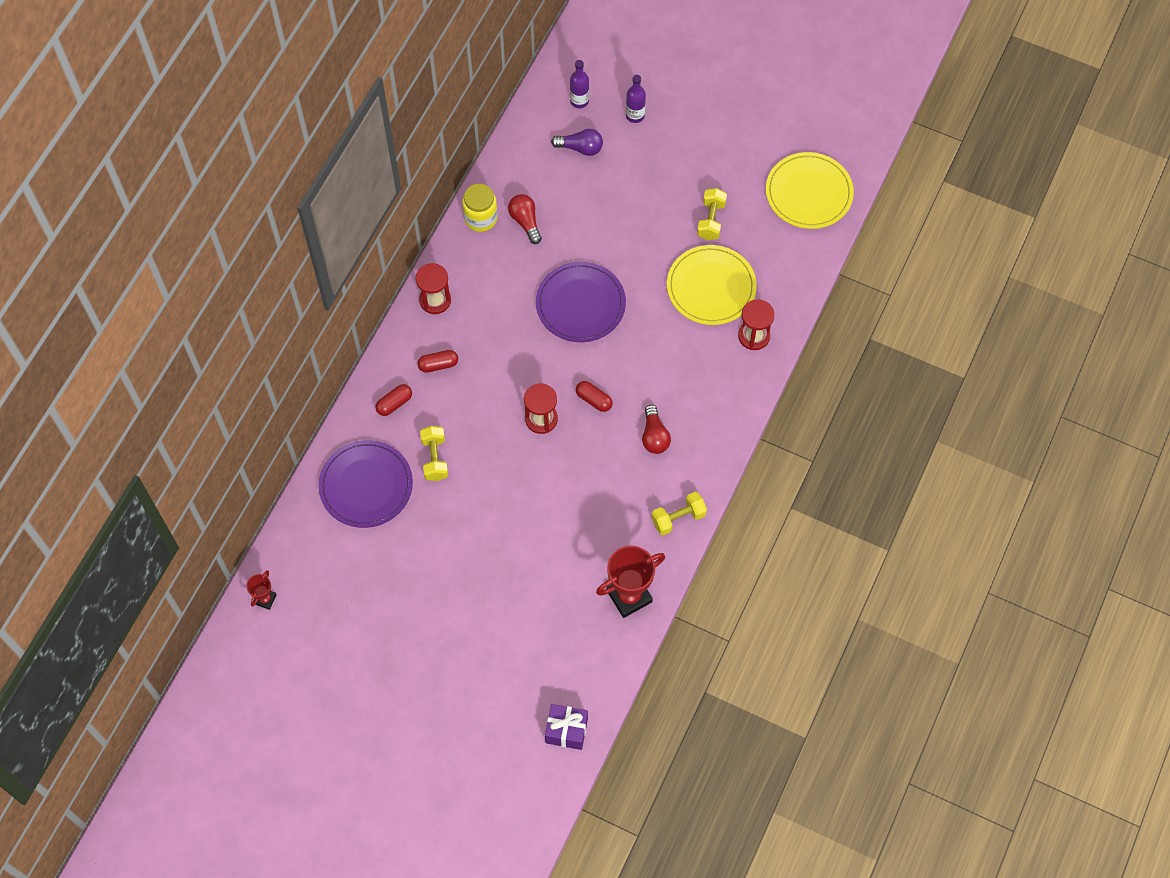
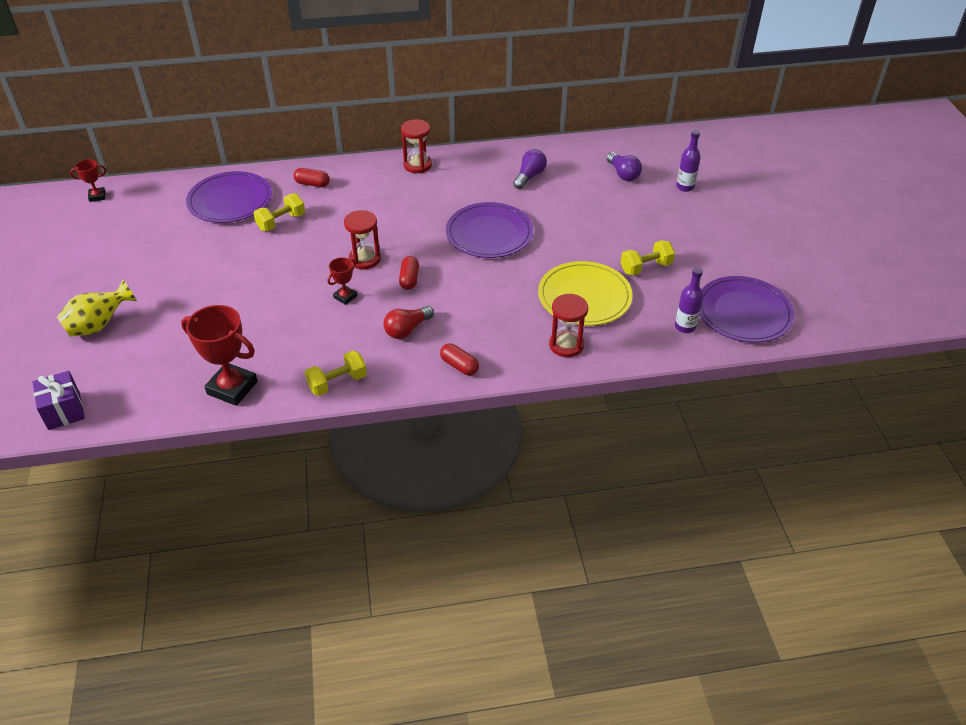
camera: 55 degrees right, 20 degrees down
red capsule [417,350,458,373] -> red capsule moved to [440,343,479,376]
yellow jar [462,184,498,232] -> none
red light bulb [508,194,542,244] -> purple light bulb [513,149,547,189]
purple bottle [570,60,589,108] -> purple bottle moved to [675,267,703,333]
yellow dumbbell [651,492,707,535] -> yellow dumbbell turned 60 degrees counterclockwise [305,351,367,396]
yellow plate [766,152,854,229] -> purple plate [700,276,795,343]
none -> yellow vase [57,279,137,337]
none -> red trophy [328,257,357,305]

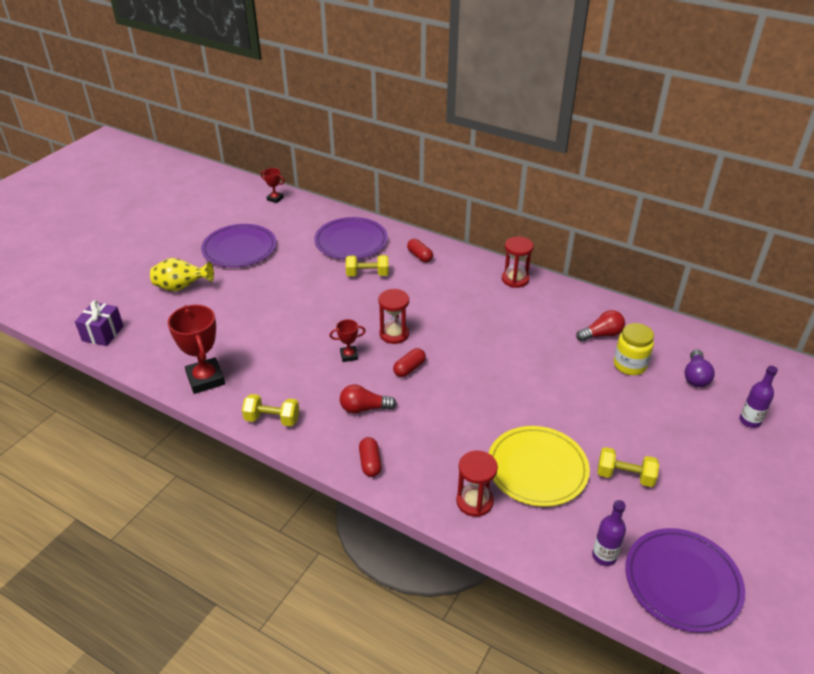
camera: 40 degrees right, 5 degrees down
purple plate [446,202,533,258] -> purple plate moved to [201,224,277,267]
purple light bulb [513,149,547,189] -> red light bulb [576,310,625,342]
none -> yellow jar [614,323,654,375]

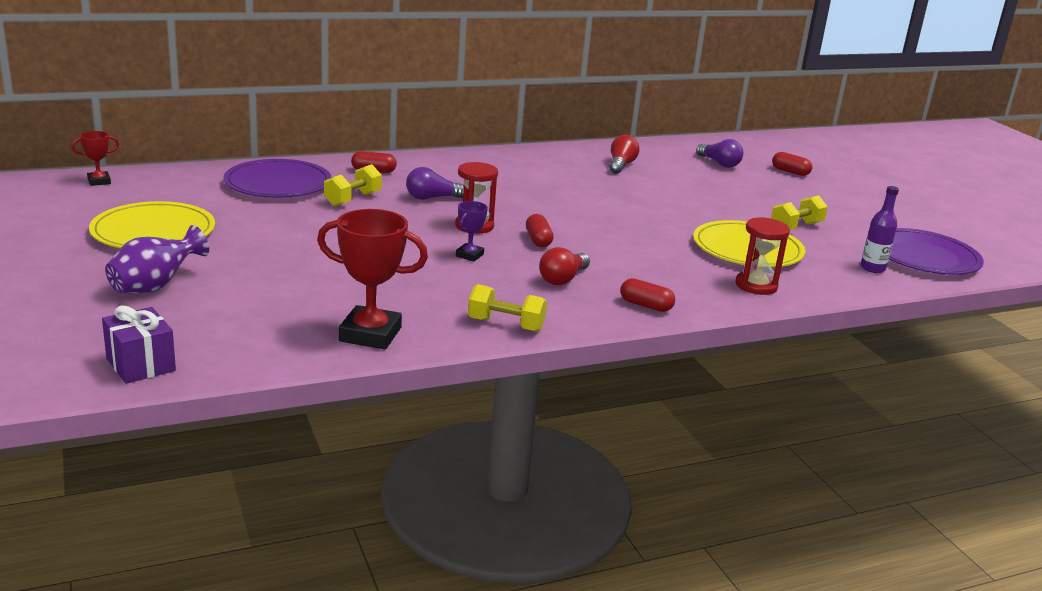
camera: 55 degrees left, 15 degrees down
yellow vase [150,258,214,291] -> purple vase [105,225,209,293]
purple plate [201,224,277,267] -> yellow plate [89,201,215,248]
yellow dumbbell [242,394,299,426] -> yellow dumbbell turned 60 degrees clockwise [468,284,547,332]
red trophy [330,319,365,362] -> purple trophy [456,201,488,261]
red hourglass [502,237,534,288] -> none
yellow jar [614,323,654,375] -> none
purple bottle [740,366,778,428] -> red capsule [772,152,812,176]
none -> purple light bulb [406,167,464,200]

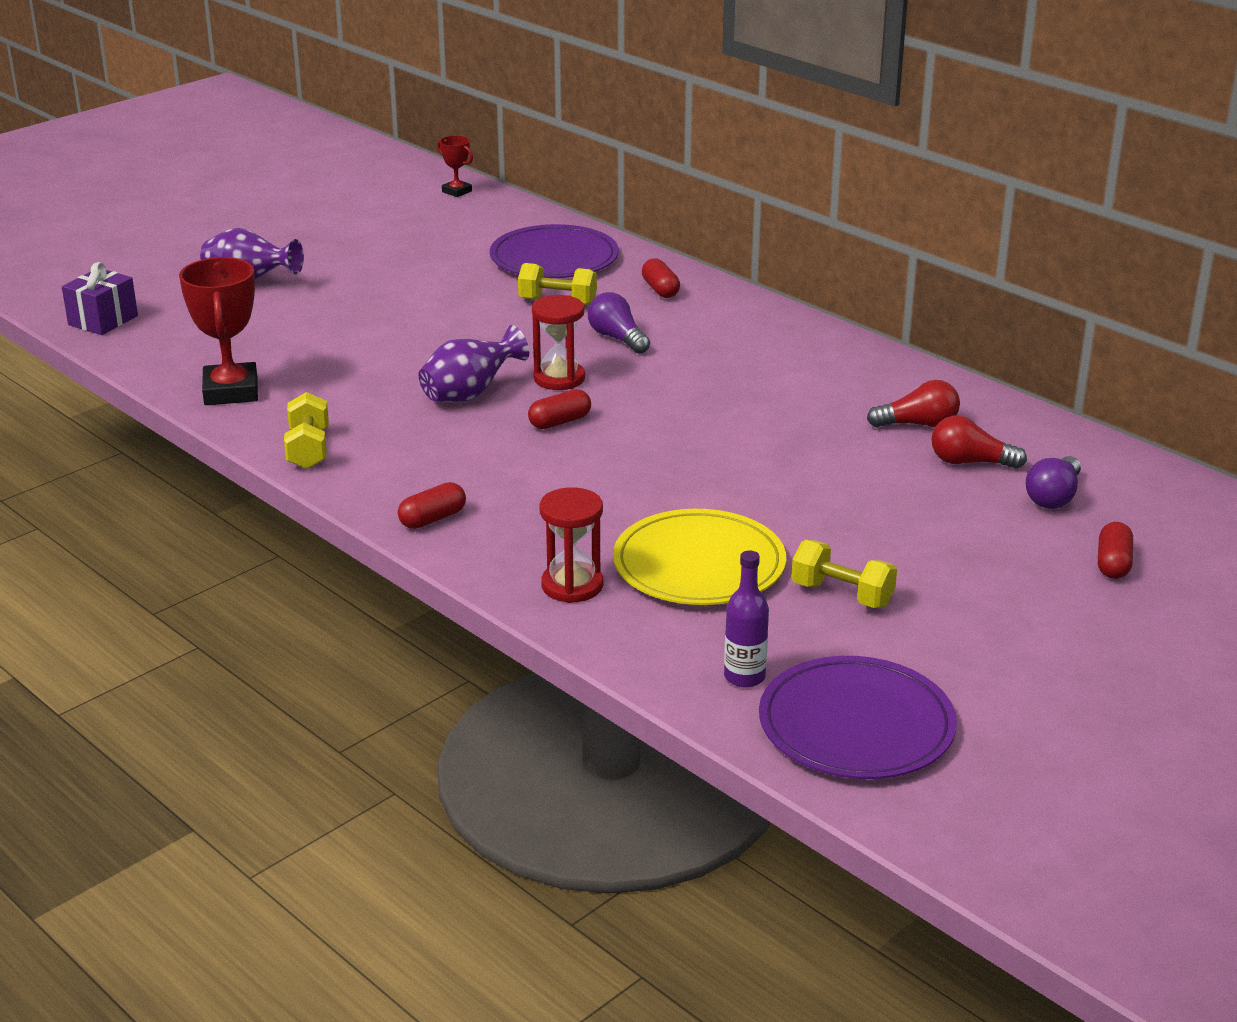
camera: 70 degrees right, 5 degrees up
yellow plate [89,201,215,248] -> none
purple trophy [456,201,488,261] -> purple vase [419,325,529,402]
red light bulb [539,247,590,285] -> red light bulb moved to [931,415,1027,469]
red capsule [620,278,675,312] -> red capsule turned 45 degrees clockwise [398,482,466,529]

